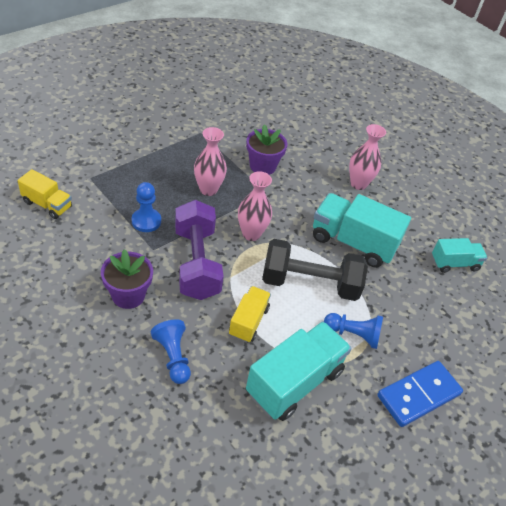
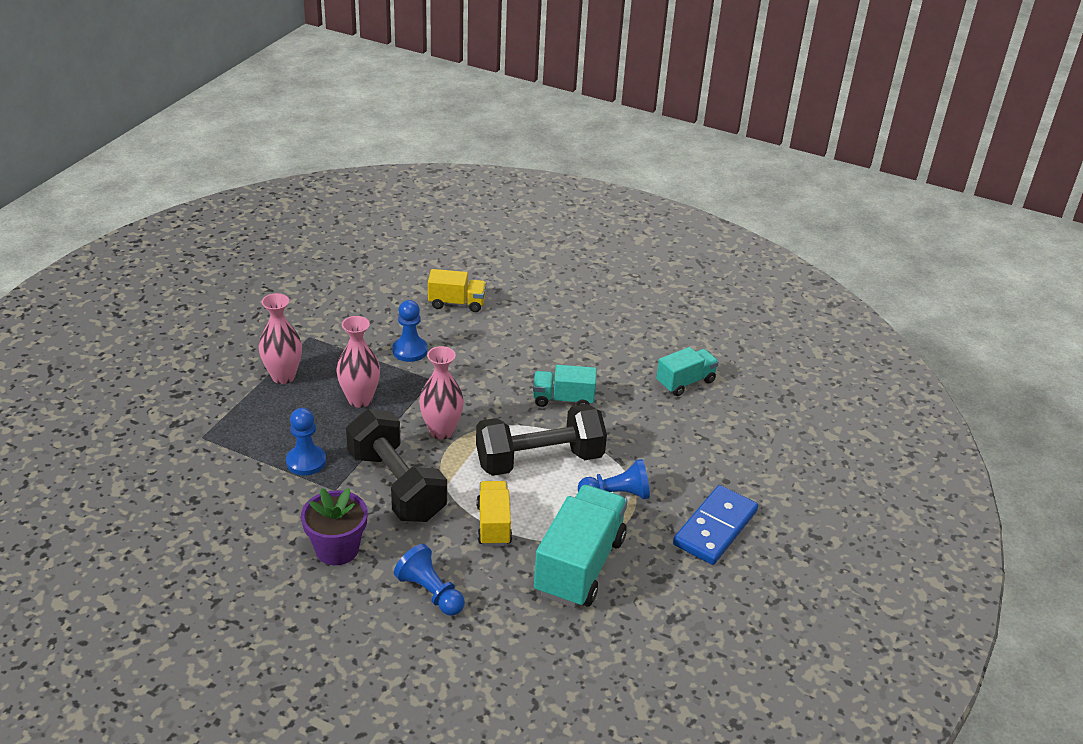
camera: 20 degrees left, 10 degrees down
yellow truck [17,169,72,219] -> yellow truck moved to [428,269,486,312]
purple dumbbell [175,200,223,300] -> black dumbbell [346,409,447,522]
purple flower pot [246,124,287,175] -> blue pawn [392,300,428,362]
turquoise truck [313,193,411,267] -> turquoise truck [533,365,597,407], size x0.57
pink vase [349,124,386,190] -> pink vase moved to [259,293,302,384]

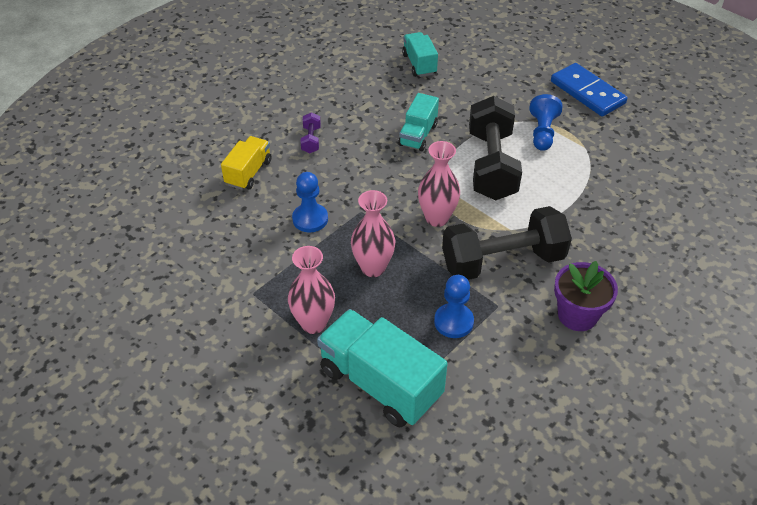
camera: 70 degrees left, 10 degrees up
blue pawn [394,544,465,616] -> none
yellow truck [477,481,512,546] -> none
turquoise truck [534,485,628,608] -> turquoise truck moved to [317,309,448,428]
none -> purple dumbbell [301,112,321,153]

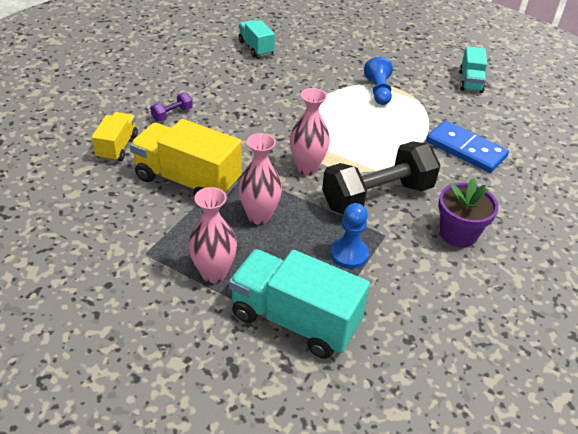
camera: 15 degrees left, 5 degrees down
blue pawn [292,172,328,232] -> yellow truck [130,119,242,197]
purple dumbbell [301,112,321,153] -> purple dumbbell turned 60 degrees clockwise [150,93,193,122]
turquoise truck [398,93,439,151] -> turquoise truck moved to [459,46,487,93]
black dumbbell [469,96,522,200] -> none
blue domino [551,63,627,117] -> blue domino moved to [426,120,509,173]

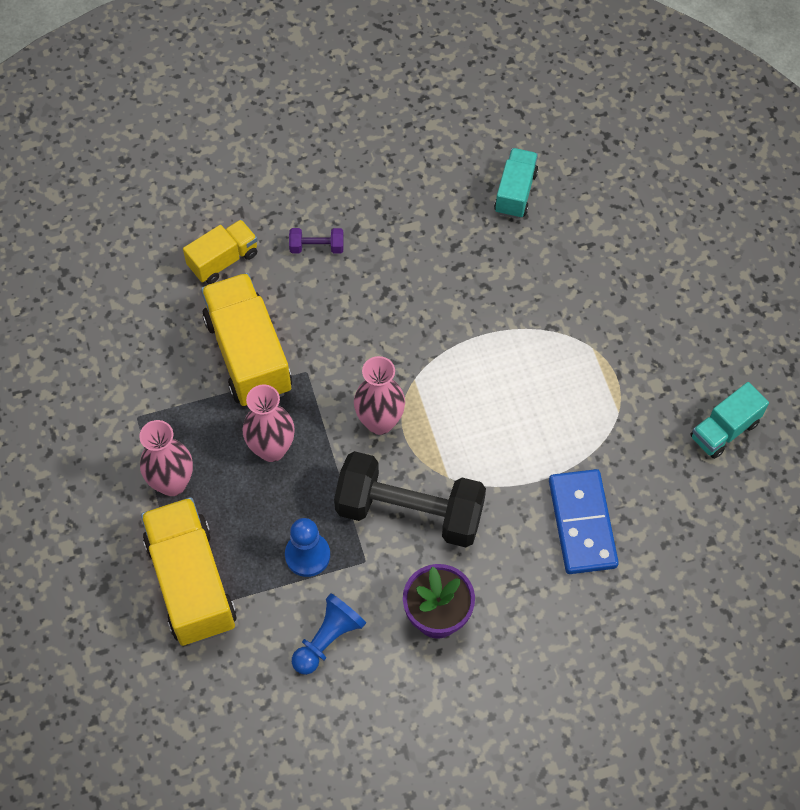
camera: 45 degrees right, 20 degrees up
turquoise truck [229,249,370,359] -> yellow truck [141,497,236,646]
blue pawn [364,57,393,105] -> blue pawn moved to [292,593,366,675]

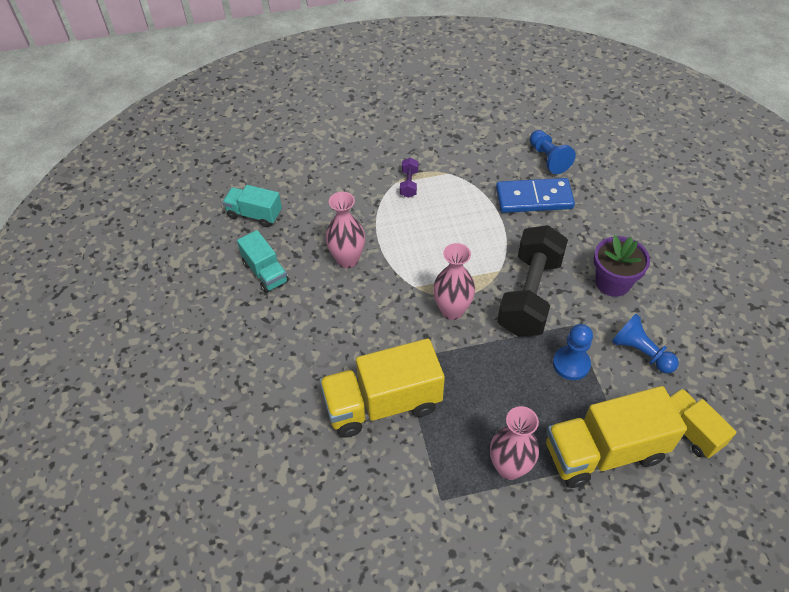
camera: 85 degrees left, 10 degrees down
yellow truck [183,219,258,284] -> yellow truck moved to [670,388,737,458]
pink vase [242,384,295,462] -> pink vase moved to [326,192,365,268]
purple dumbbell [289,228,344,254] -> purple dumbbell moved to [400,158,418,198]
turquoise truck [690,382,769,459] -> turquoise truck moved to [237,230,289,293]
none -> blue pawn [530,130,576,174]

